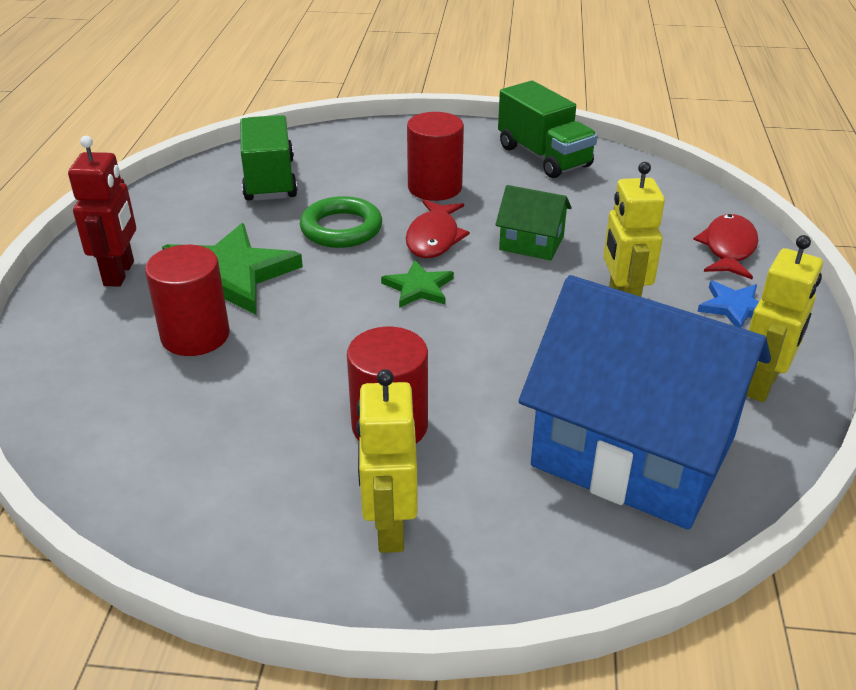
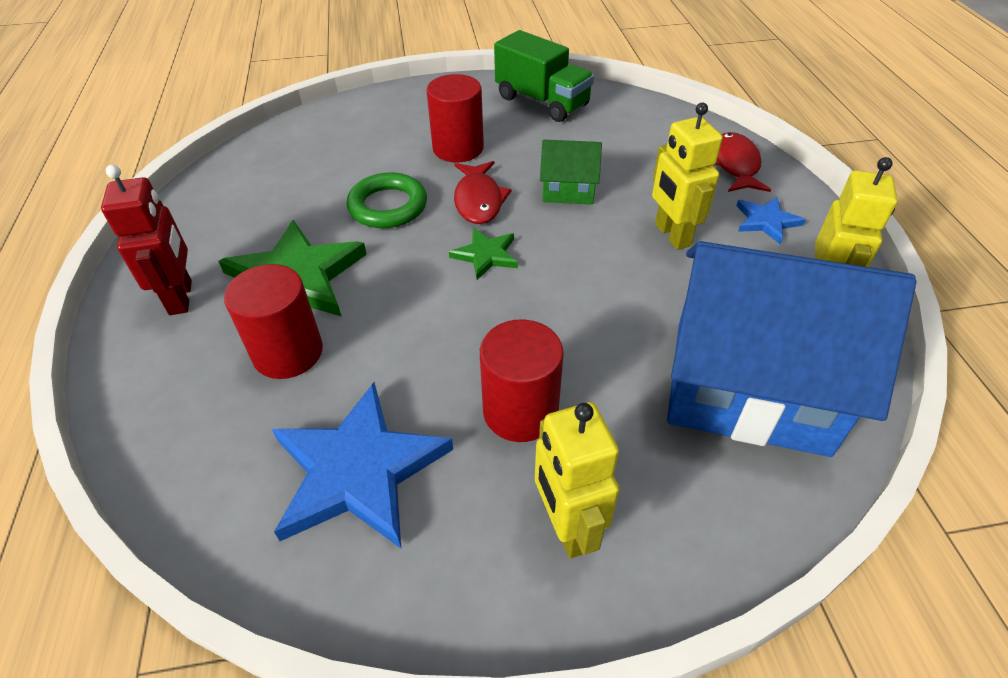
camera: 15 degrees left, 10 degrees up
green truck [240,115,298,201] -> none
none -> blue star [272,382,453,548]

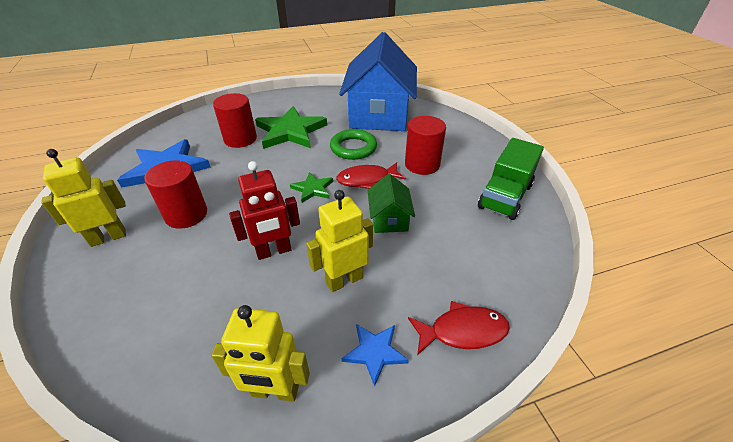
camera: 80 degrees right, 5 degrees down
red robot [101,165,192,315] -> red robot moved to [229,161,300,260]
blue house [667,241,916,457] -> blue house moved to [339,32,417,131]

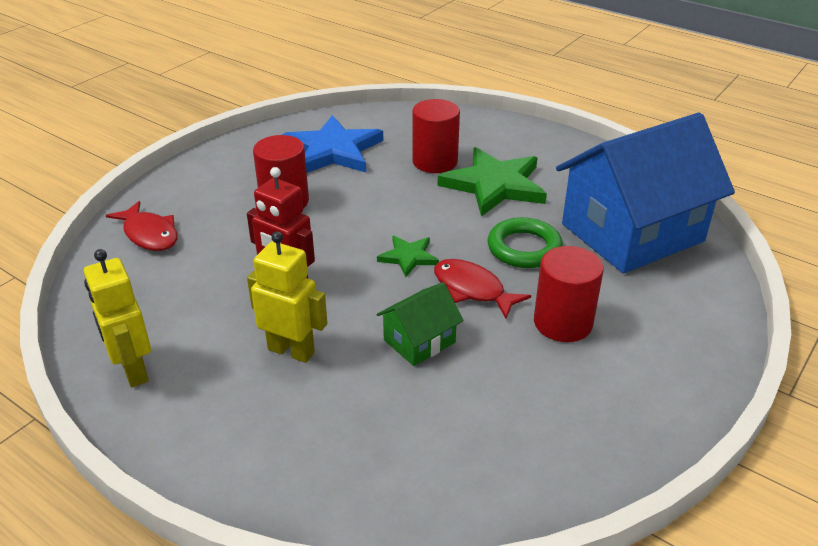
camera: 55 degrees right, 5 degrees down
yellow robot [41,149,126,247] -> none
blue star [342,324,409,387] -> none
red fish [408,301,510,356] -> red fish moved to [106,201,178,251]
green truck [478,138,544,220] -> none

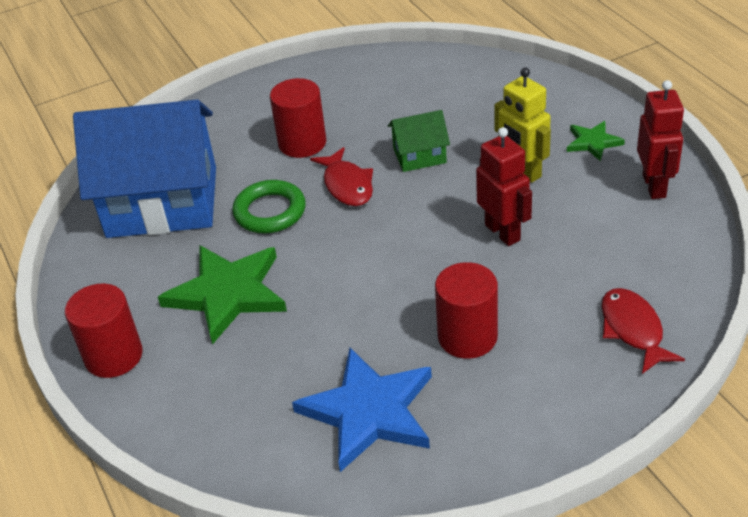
camera: 150 degrees left, 5 degrees up
yellow robot [84,249,151,387] -> red robot [637,80,684,199]
green star [377,236,439,277] -> green star moved to [567,121,625,161]
red cylinder [412,99,460,173] -> red cylinder moved to [65,284,143,378]

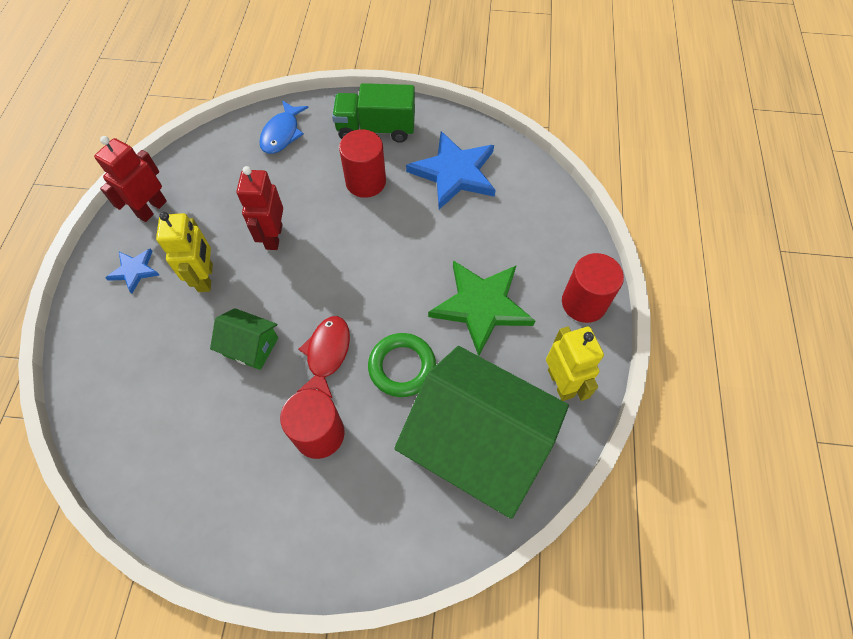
camera: 150 degrees left, 20 degrees up
blue house [73,100,216,238] -> green house [394,346,569,519]
green star [567,121,625,161] -> blue star [105,248,159,294]
red fish [601,288,685,374] -> blue fish [259,100,309,154]
none -> green truck [332,83,415,143]
none -> yellow robot [546,326,604,401]

